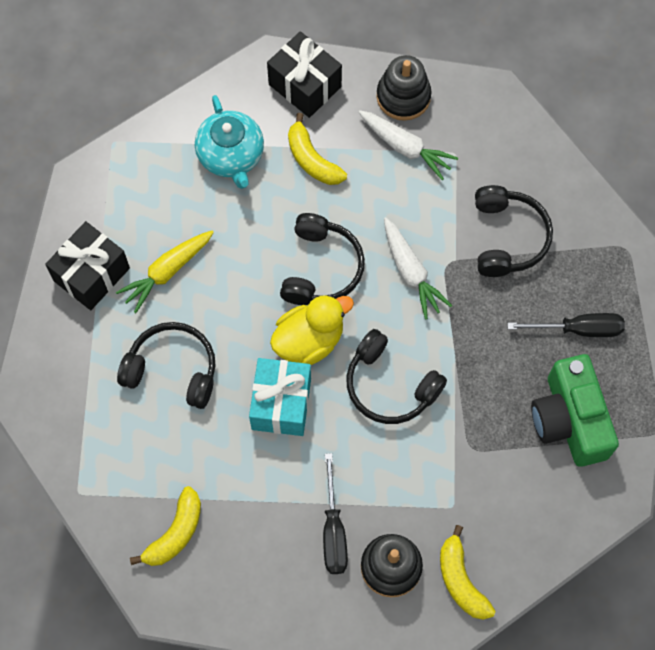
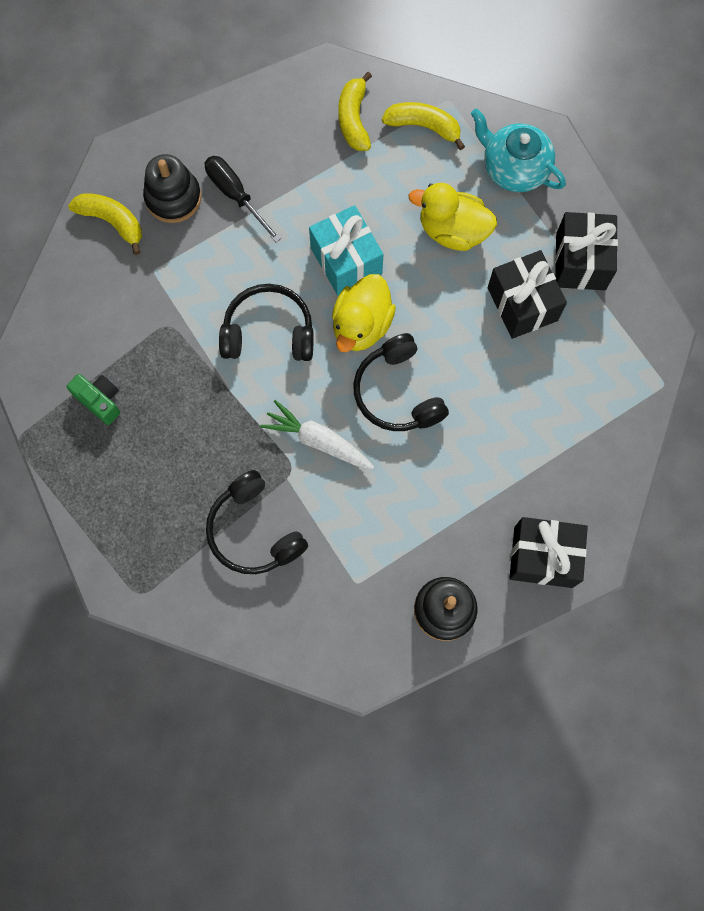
camera: 145 degrees right, 5 degrees up
yellow carrot [116,230,214,313] -> black gift [488,250,567,339]
black headphones [117,322,216,409] -> yellow duck [409,183,497,251]
turquoise teapot [195,95,264,189] -> turquoise teapot moved to [471,108,566,192]
yellow banana [288,113,347,185] -> yellow banana moved to [382,102,465,150]
white carrot [359,110,458,180] -> none
black screwdriver [508,313,625,337] -> none
green camera [531,354,619,467] -> green camera [66,374,120,425], size x0.52

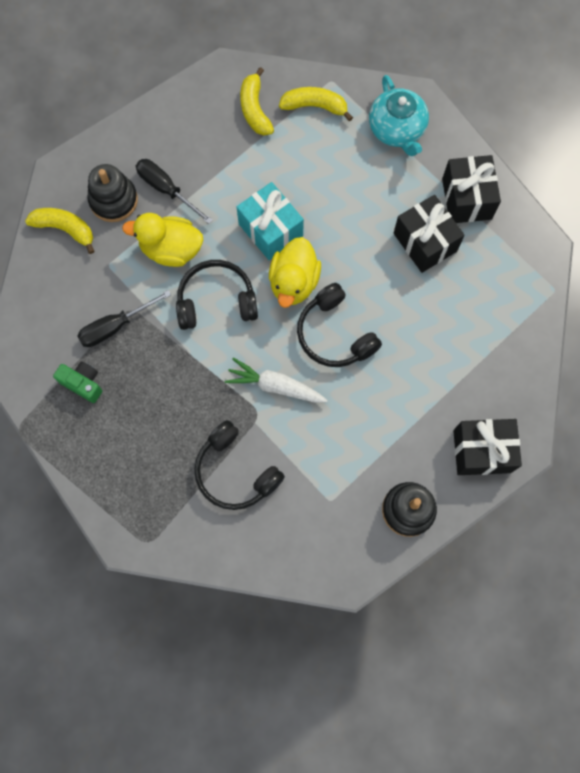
camera: 10 degrees left, 0 degrees up
yellow duck [409,183,497,251] -> yellow duck moved to [122,213,203,267]
turquoise teapot [471,108,566,192] -> turquoise teapot turned 135 degrees counterclockwise [369,75,429,156]
none -> black screwdriver [77,290,171,347]

